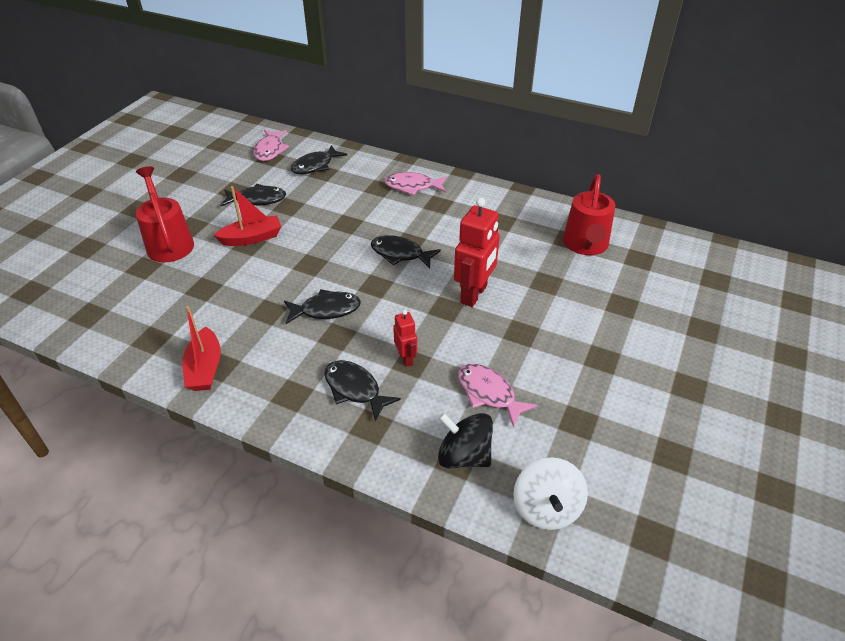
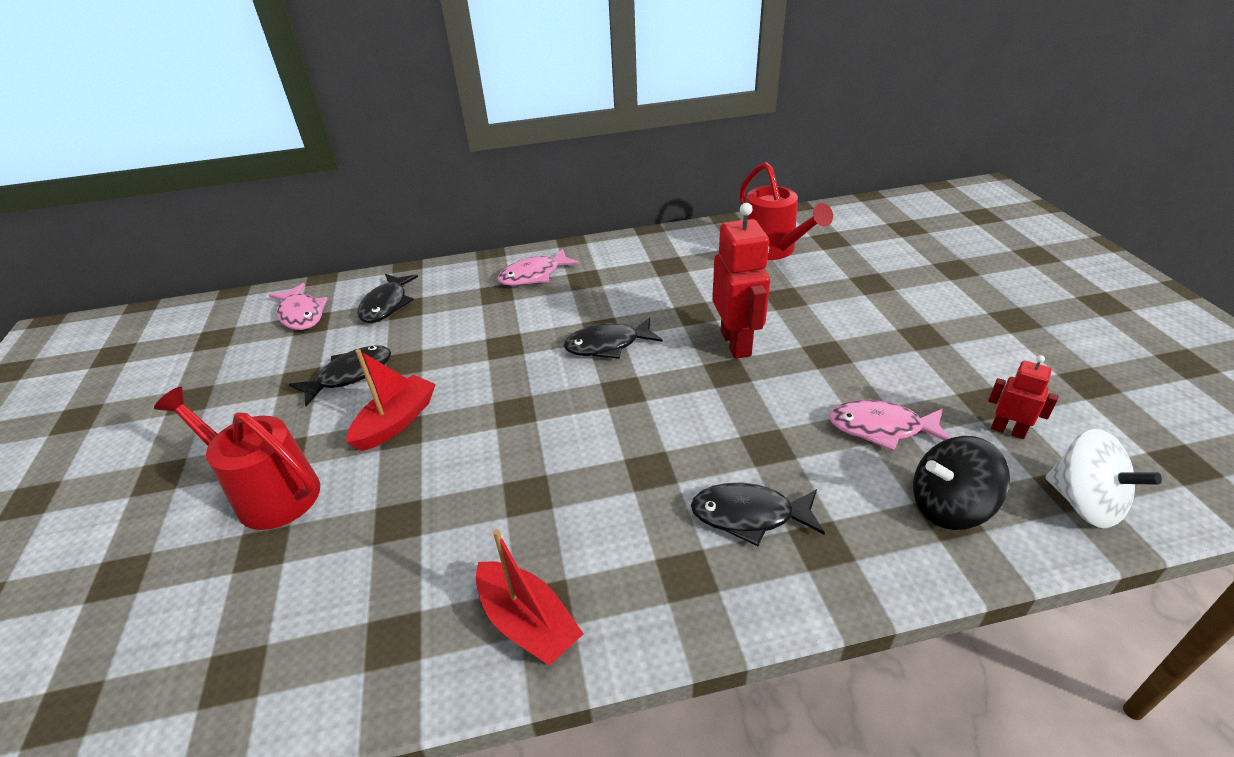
camera: 35 degrees left, 5 degrees down
black fish [284,289,361,324] -> none
red robot [393,310,417,367] -> red robot moved to [988,355,1058,439]

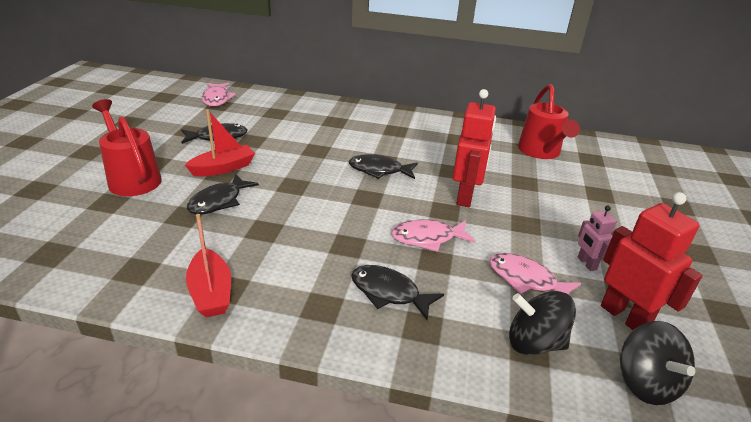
camera: 20 degrees right, 5 degrees down
black fish [357,274,418,323] -> black fish moved to [187,174,259,215]
pink fish [497,248,580,286] -> pink fish moved to [391,220,476,252]
red robot [988,355,1058,439] -> red robot [601,192,703,330], size x1.88
white spinning top [1045,429,1162,528] -> black spinning top [620,321,695,405]
none -> pink robot [578,206,617,271]

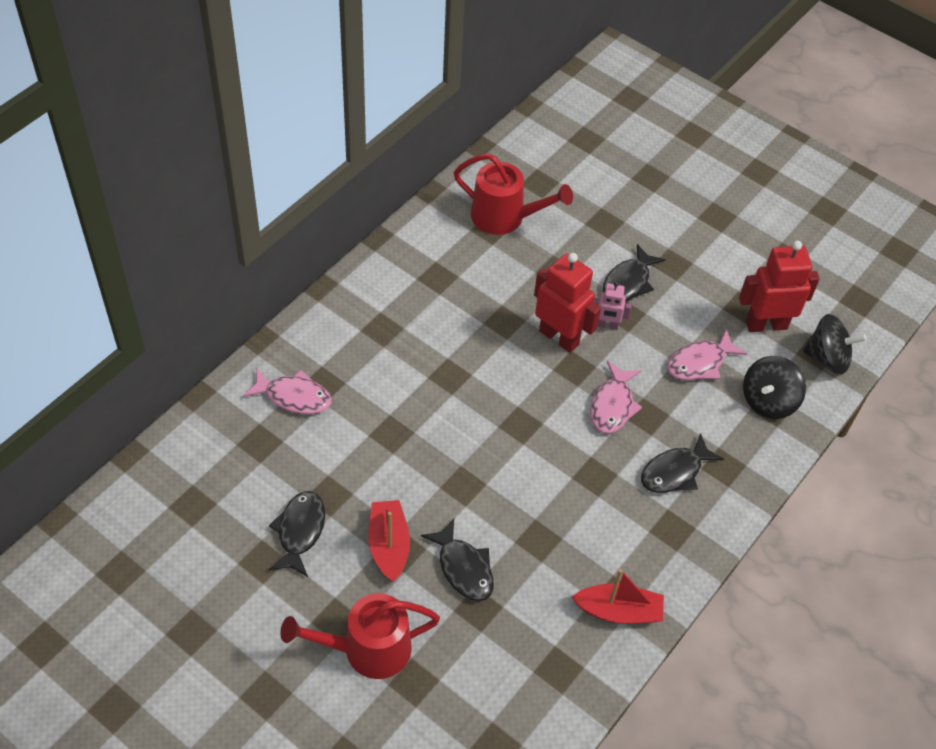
camera: 65 degrees left, 20 degrees up
pink fish [202,83,236,106] -> pink fish moved to [243,368,332,414]
black fish [349,154,418,179] -> black fish moved to [603,244,665,302]
pink robot [578,206,617,271] -> pink robot moved to [594,282,632,330]

